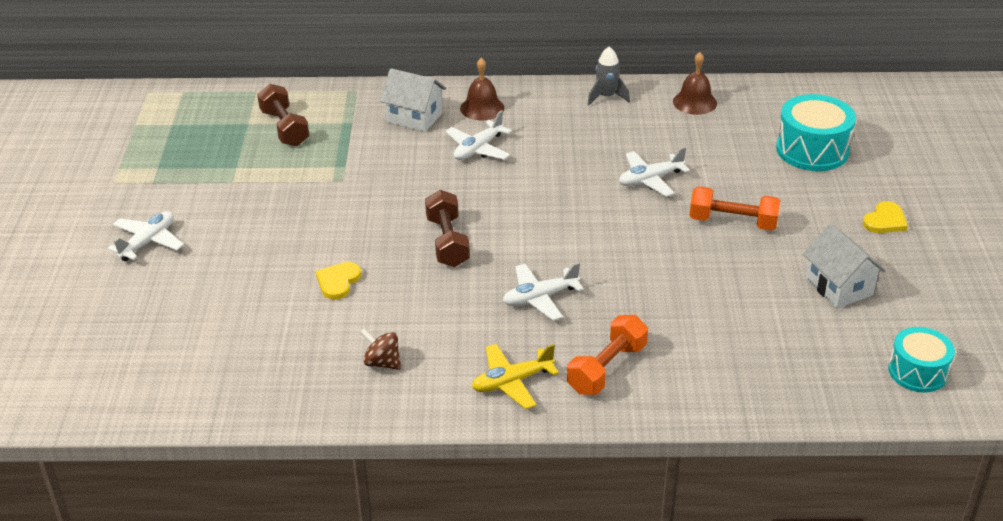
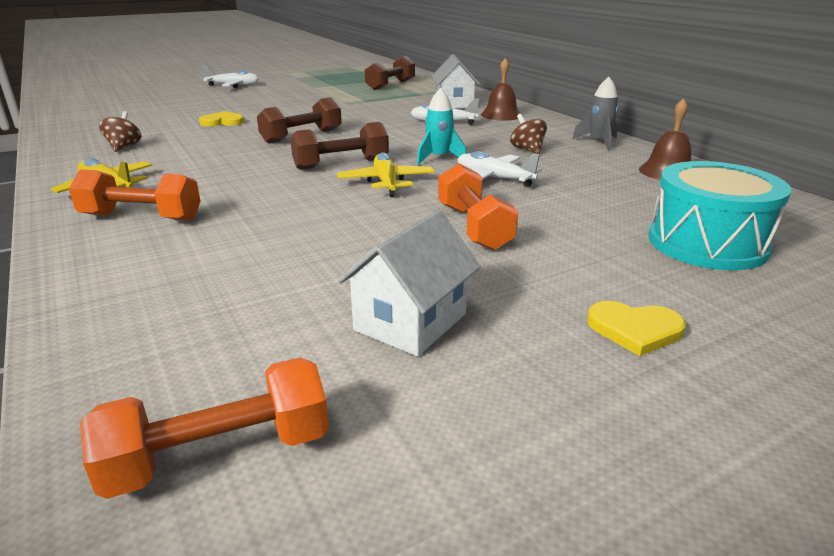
camera: 60 degrees right, 10 degrees down
white plane [503,263,584,321] -> none
turquoise drum [888,327,955,393] -> orange dumbbell [80,357,329,499]
none -> brown dumbbell [290,122,389,170]
none -> yellow plane [337,152,435,197]
none -> turquoise rocket [417,88,466,165]
none -> brown spinning top [510,114,547,154]

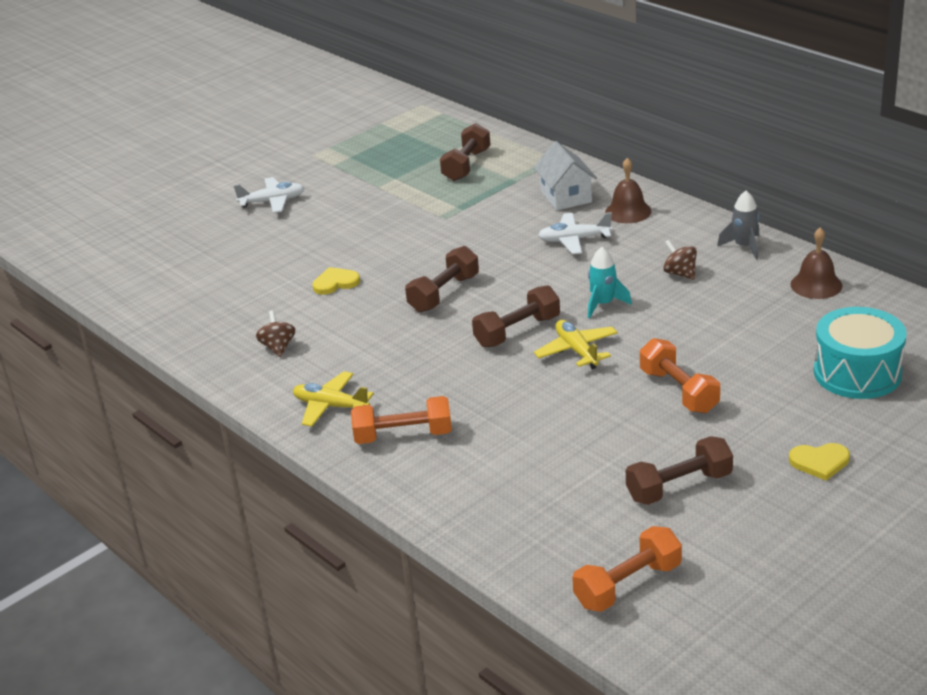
camera: 10 degrees left, 5 degrees up
white house [337,210,481,356] -> brown dumbbell [626,436,733,505]
white plane [458,151,542,187] -> none

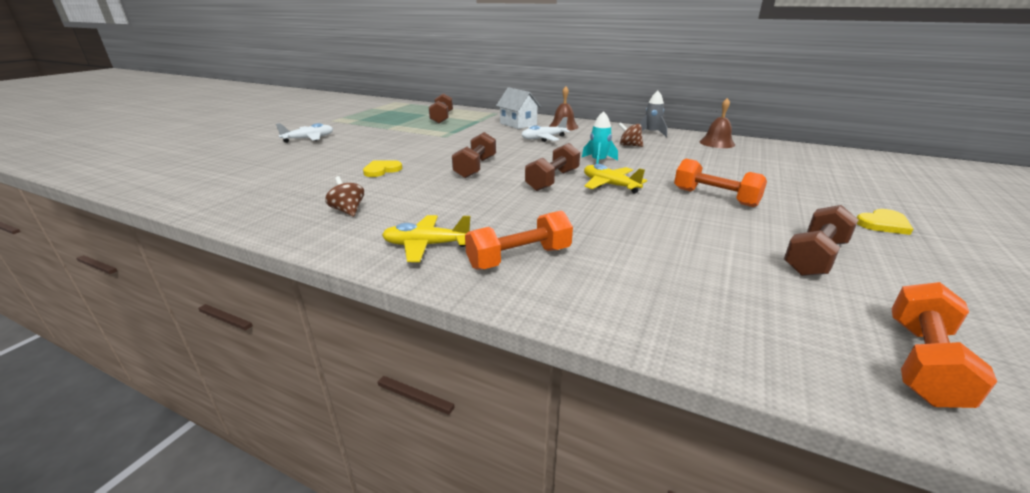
camera: 25 degrees left, 5 degrees down
turquoise drum [814,307,907,399] -> none

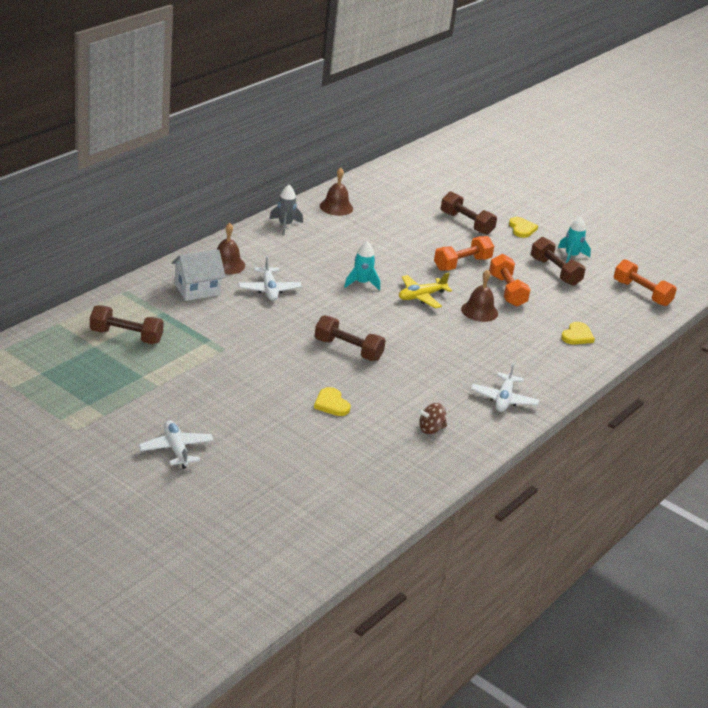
camera: 80 degrees left, 5 degrees up
yellow plane [382,215,470,262] -> white plane [471,363,539,412]
orange dumbbell [465,210,573,270] -> orange dumbbell moved to [489,254,531,307]
brown dumbbell [525,143,580,191] -> brown dumbbell moved to [441,192,497,235]
brown spinning top [618,122,643,147] -> none
none -> brown bell [461,269,498,322]
none -> turquoise rocket [558,216,591,263]
none -> yellow heart [561,322,595,345]

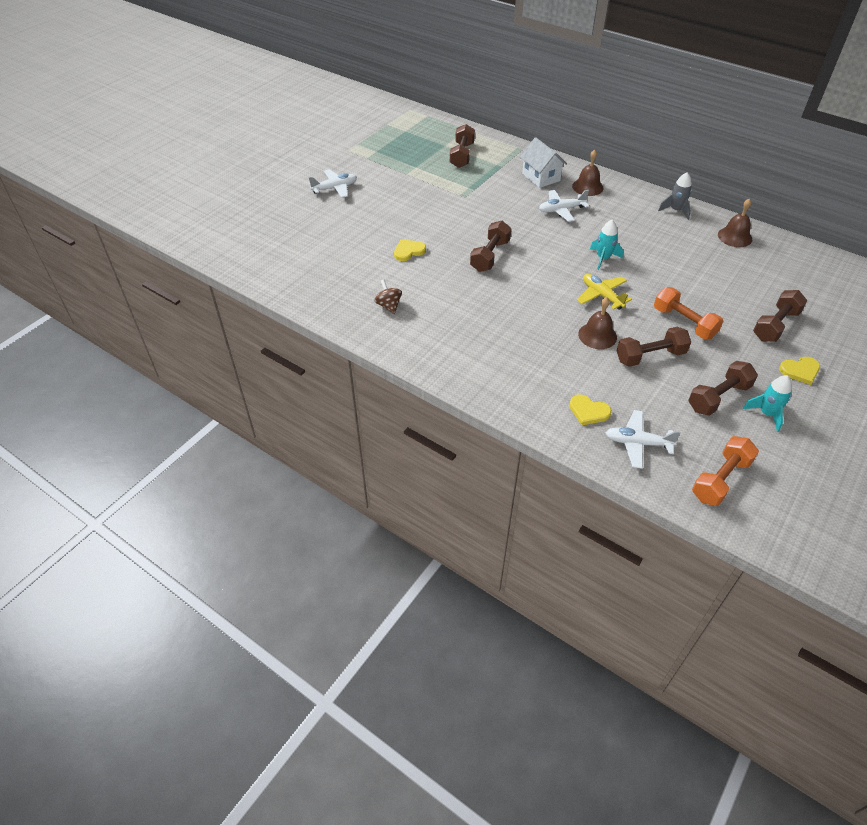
camera: 90 degrees right, 15 degrees up
white plane [471,363,539,412] -> white plane moved to [606,410,681,469]
orange dumbbell [489,254,531,307] -> brown dumbbell [617,327,691,367]

